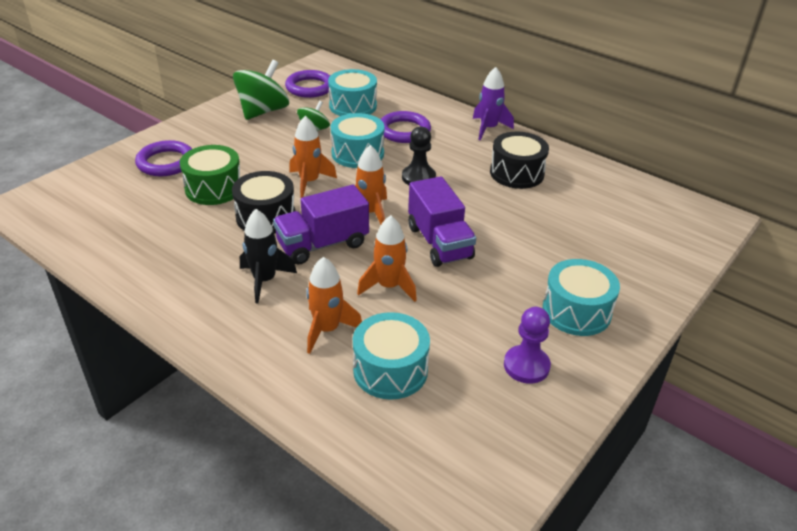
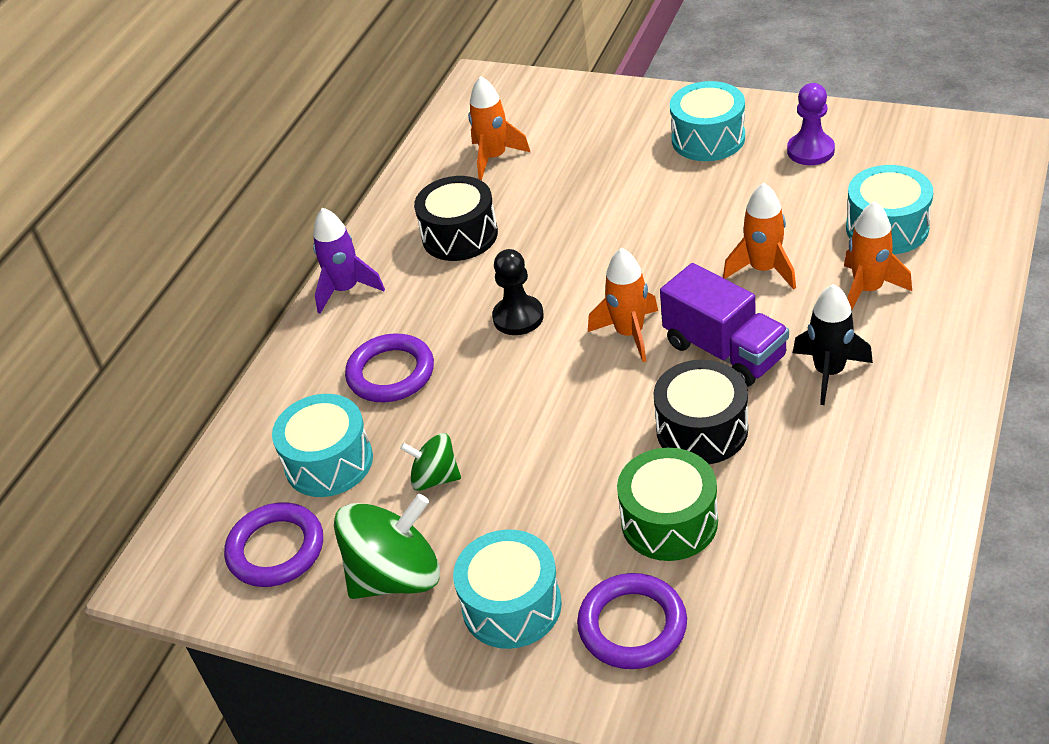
camera: 100 degrees left, 5 degrees up
green spinning top [233,60,289,120] -> green spinning top turned 135 degrees clockwise [334,494,440,599]
orange rocket [289,116,337,198] -> orange rocket moved to [468,76,530,180]
turquoise drum [331,113,384,168] -> turquoise drum moved to [453,529,562,649]
purple truck [408,176,476,267] -> none

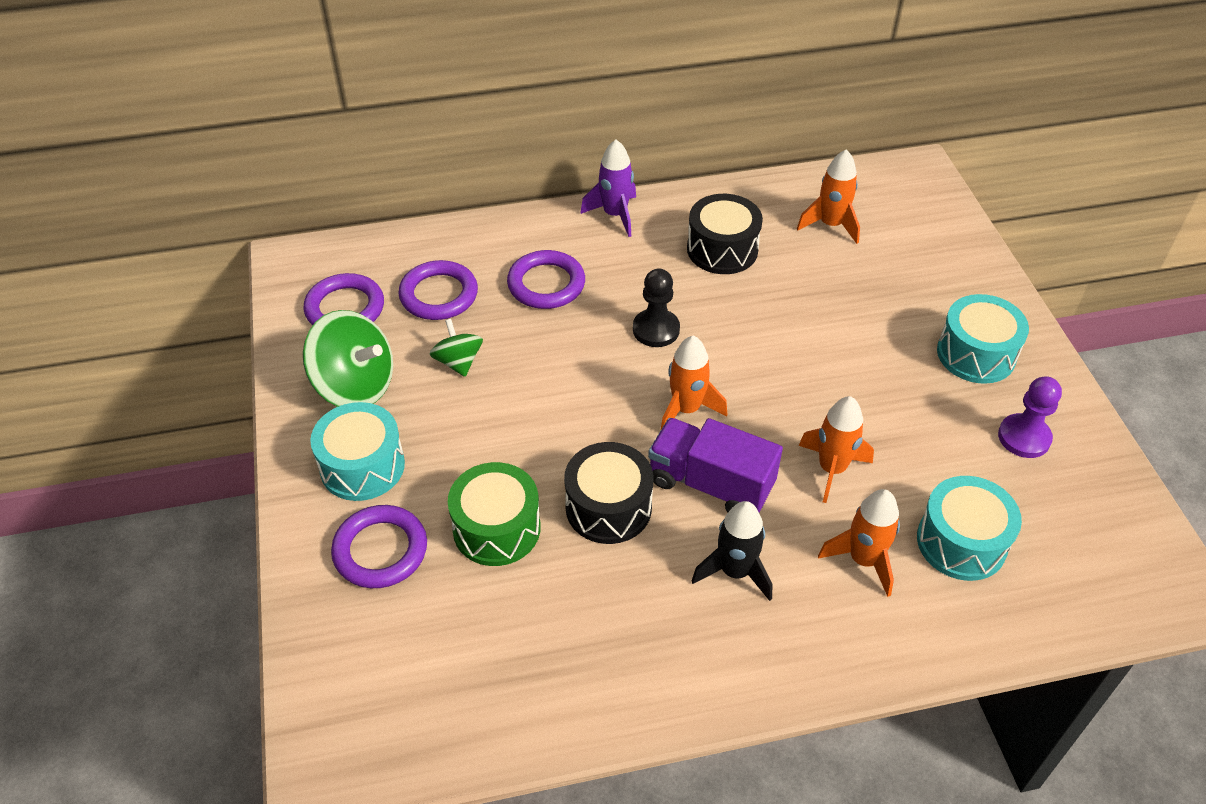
camera: 50 degrees right, 5 degrees up
turquoise drum [272,394,373,497] -> purple ring [398,260,478,320]
purple truck [660,263,789,387] -> purple truck turned 105 degrees clockwise [648,418,783,512]

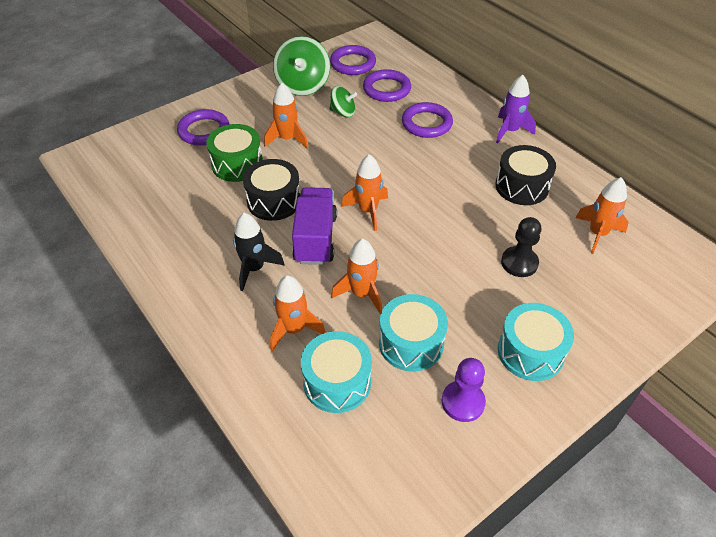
camera: 65 degrees right, 0 degrees up
turquoise drum [310,402,405,501] -> turquoise drum moved to [379,294,448,372]
green spinning top [430,319,483,377] -> green spinning top turned 60 degrees clockwise [330,86,357,117]
black pawn [633,269,680,347] -> black pawn moved to [501,217,542,277]
none -> orange rocket [264,83,308,149]

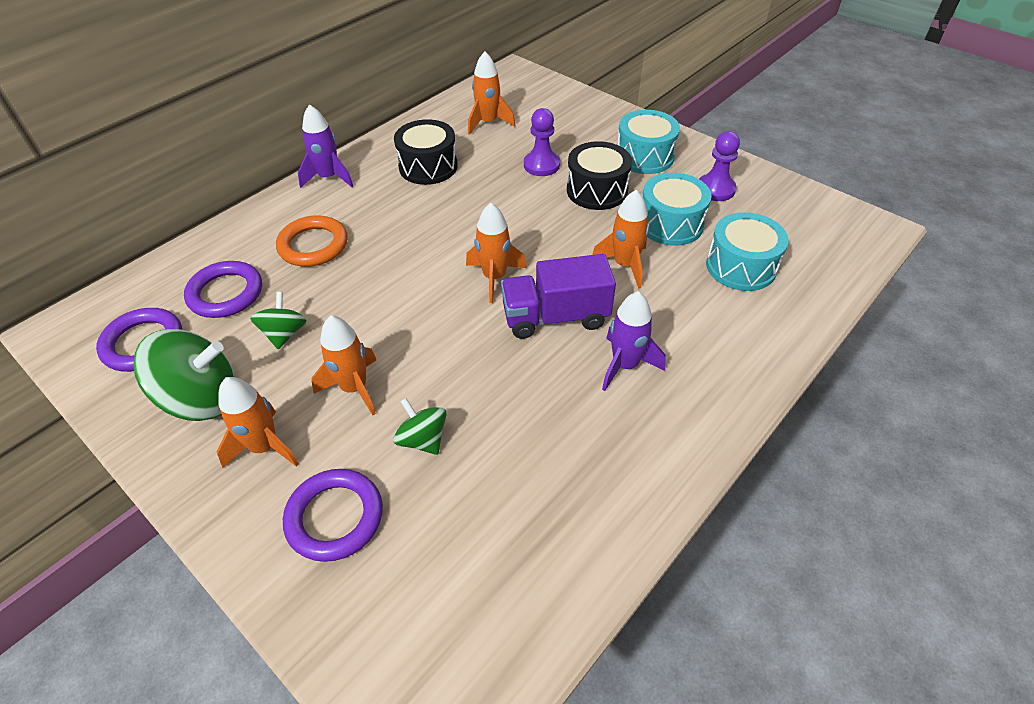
camera: 100 degrees left, 0 degrees up
green drum [206,124,263,182] -> green spinning top [393,398,447,455]
black rocket [233,213,285,291] -> purple rocket [602,291,666,391]
black drum [243,159,300,221] -> black drum moved to [567,141,632,210]
orange rocket [270,275,326,351] -> orange rocket moved to [216,377,299,468]
purple ring [402,102,453,138] -> orange ring [276,215,348,267]
black pawn [501,217,542,277] -> purple pawn [524,108,560,176]

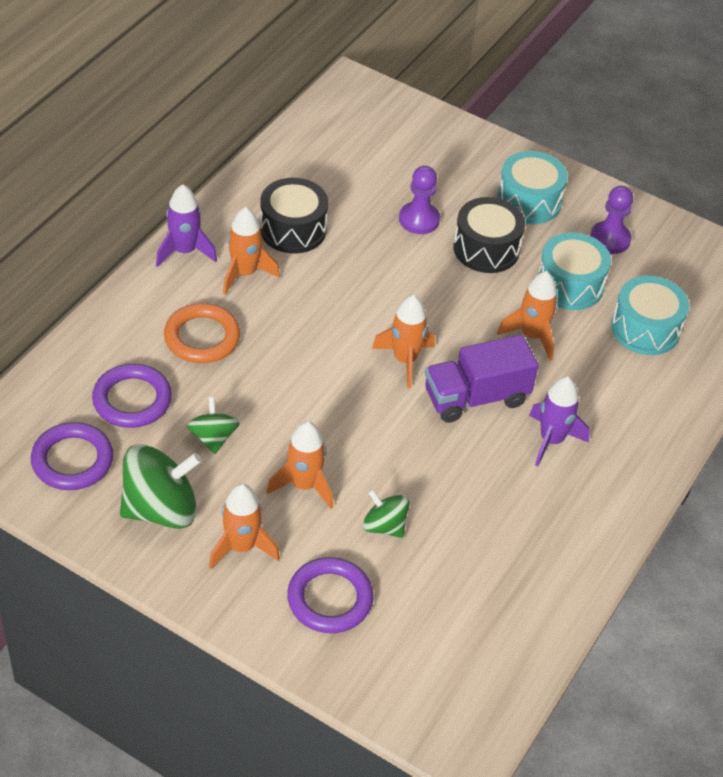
camera: 15 degrees left, 0 degrees up
orange rocket [468,51,515,135] -> orange rocket moved to [223,207,280,295]

